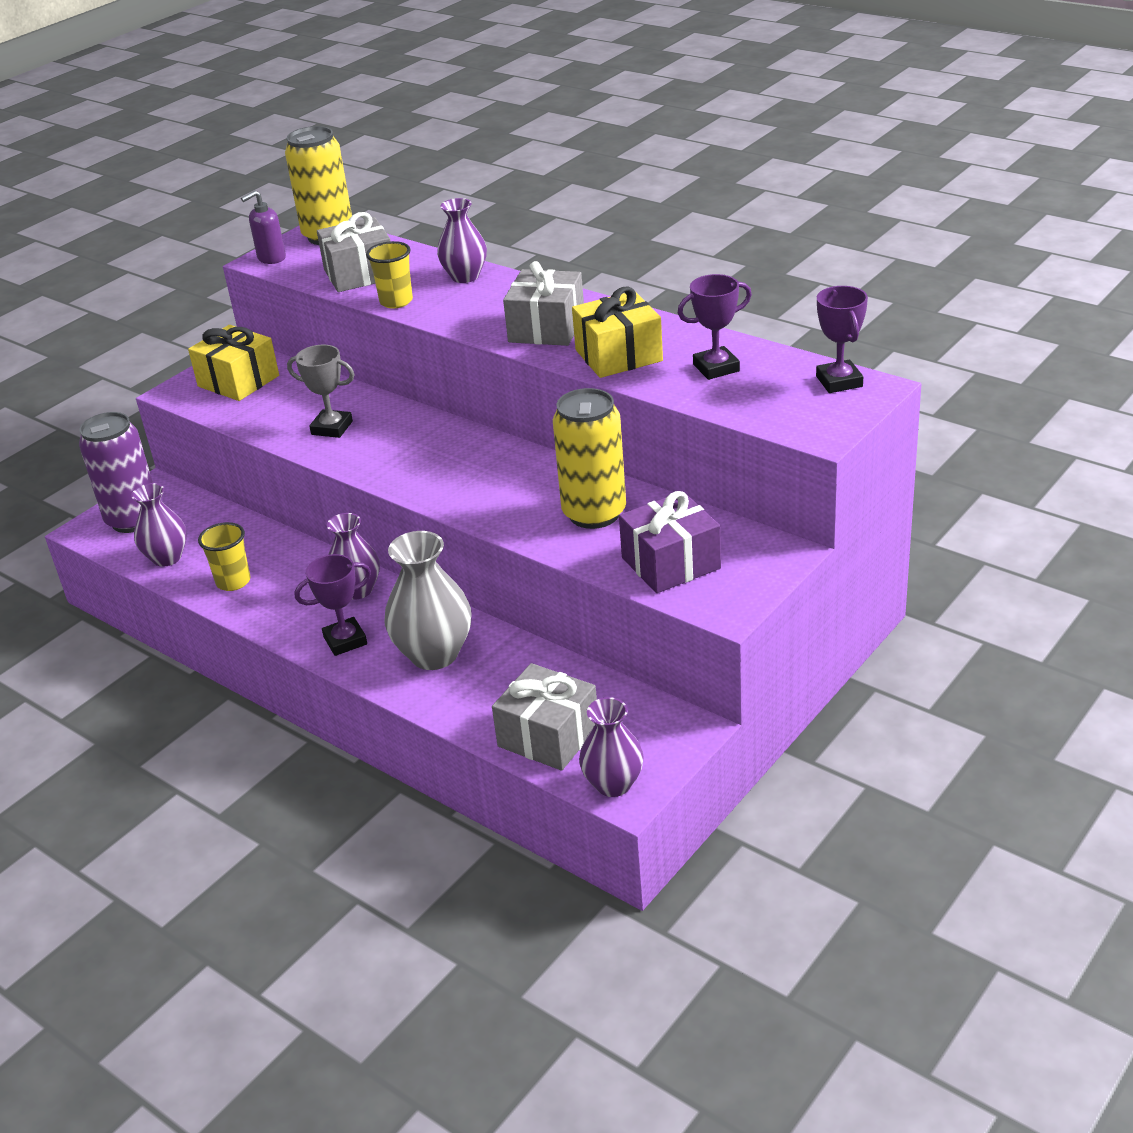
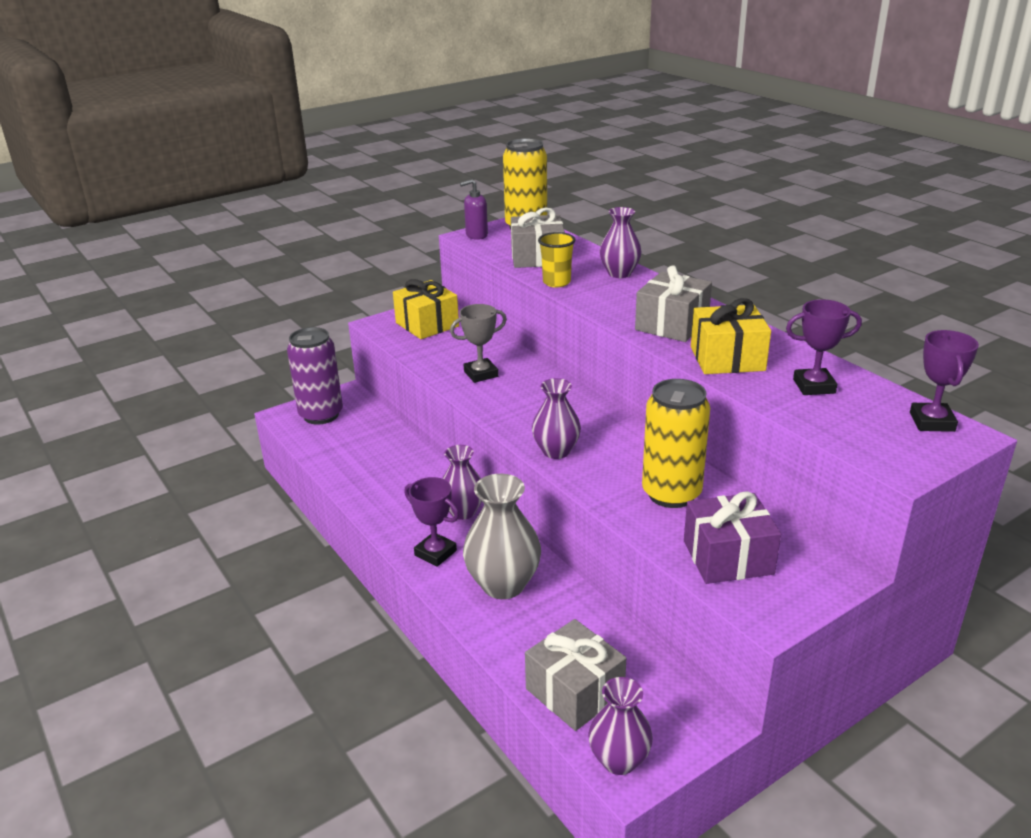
camera: 15 degrees right, 5 degrees down
purple vase [131,483,187,567] -> purple vase moved to [532,378,581,459]
yellow cup [198,522,251,591] -> none
grey trophy [287,345,355,438] -> grey trophy turned 60 degrees counterclockwise [450,304,507,383]
purple trophy [295,554,371,656] -> purple trophy turned 45 degrees clockwise [404,477,459,567]

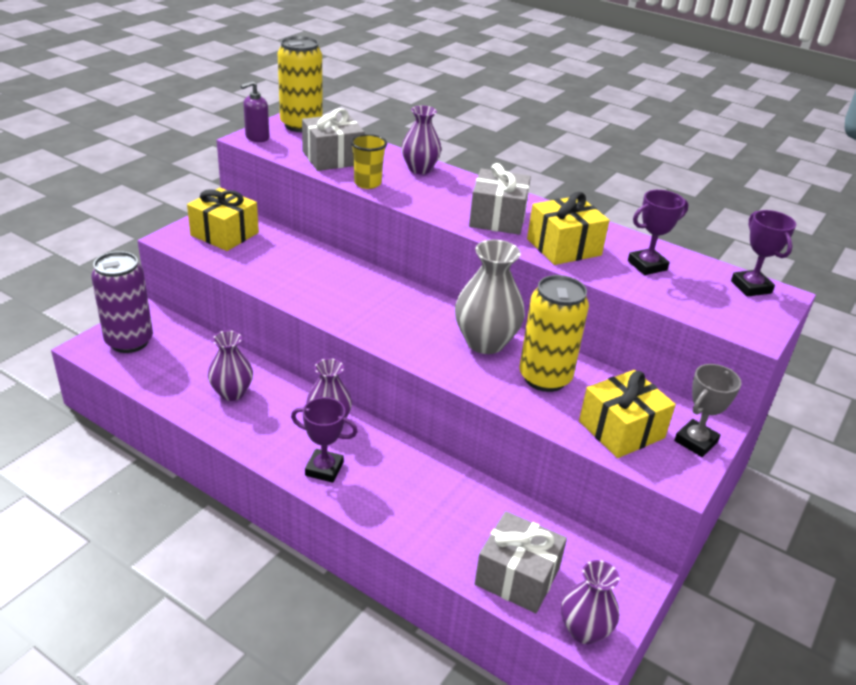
camera: 25 degrees left, 5 degrees up
grey trophy [450,304,507,383] -> grey trophy moved to [674,364,742,457]
grey vase [463,474,541,599] -> grey vase moved to [455,240,525,354]
purple vase [532,378,581,459] -> purple vase moved to [208,330,253,401]
purple gift [684,491,781,584] -> yellow gift [579,370,676,458]

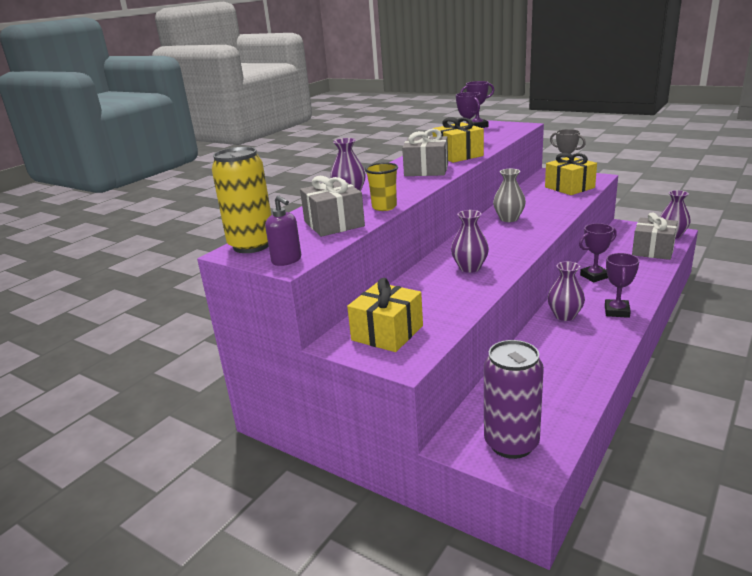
camera: 85 degrees left, 10 degrees down
purple vase [208,330,253,401] -> purple vase moved to [451,210,489,273]
grey vase [455,240,525,354] -> grey vase [493,169,526,222], size x0.66
yellow can [519,275,589,392] -> none
none -> purple trophy [579,223,617,282]

